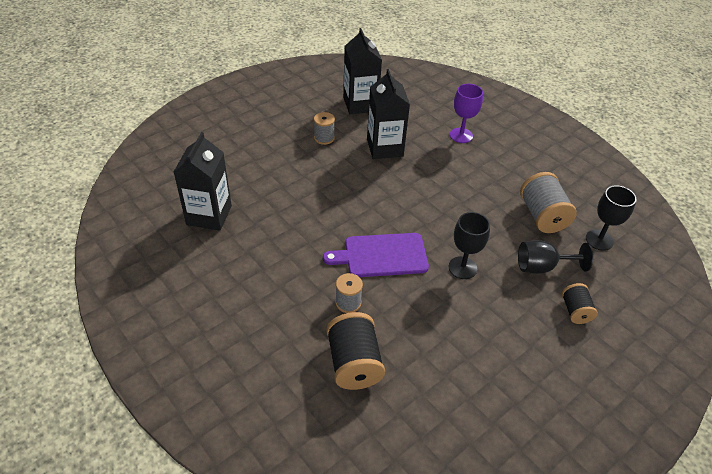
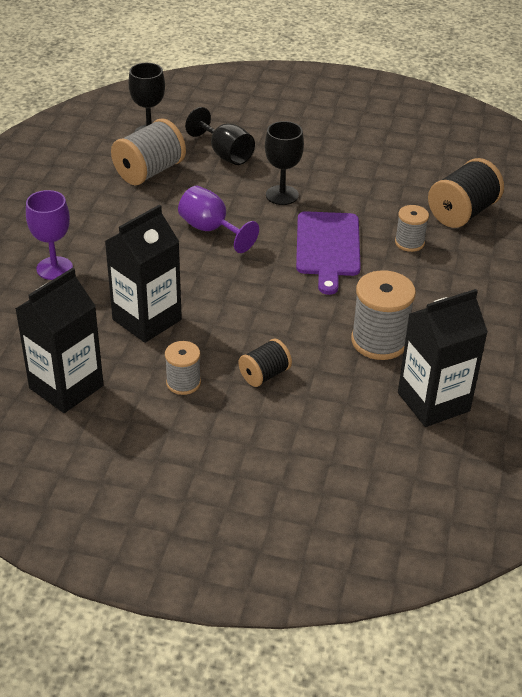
camera: 125 degrees left, 5 degrees down
purple cutting board [323,233,429,277] -> purple cutting board turned 45 degrees clockwise [296,211,361,295]
black spool [562,283,598,324] -> black spool moved to [238,339,292,387]
none -> purple goblet [178,186,259,253]
none -> grey spool [351,270,416,360]

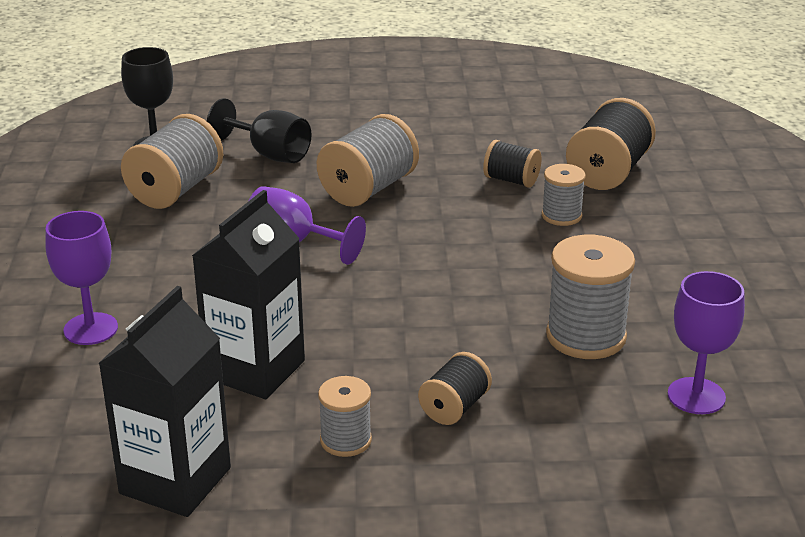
camera: 15 degrees left, 10 degrees down
black goblet [265,121,304,205] -> grey spool [317,114,419,207]
purple cutting board [296,211,361,295] -> none
black carton [398,289,488,427] -> purple goblet [668,271,745,414]
none -> black spool [483,140,542,188]

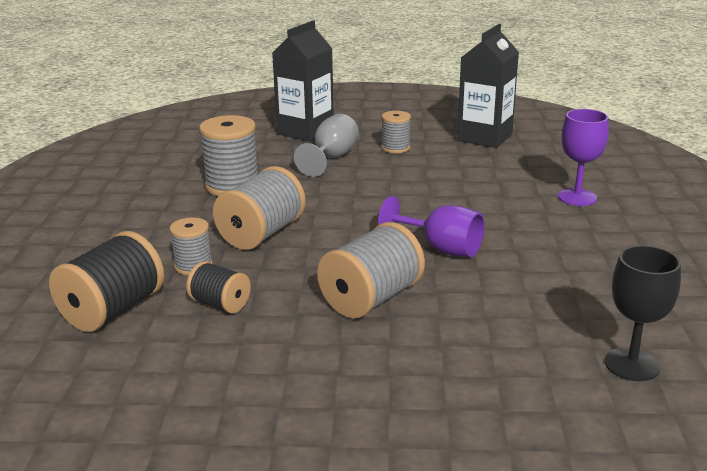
camera: 175 degrees left, 5 degrees down
grey spool [121,114,223,209] -> grey spool moved to [213,166,306,250]
black carton [192,190,305,399] -> black carton moved to [272,20,334,142]
black goblet [207,98,311,163] -> none
black spool [418,352,492,425] -> grey goblet [294,114,359,177]
purple goblet [668,271,745,414] -> none

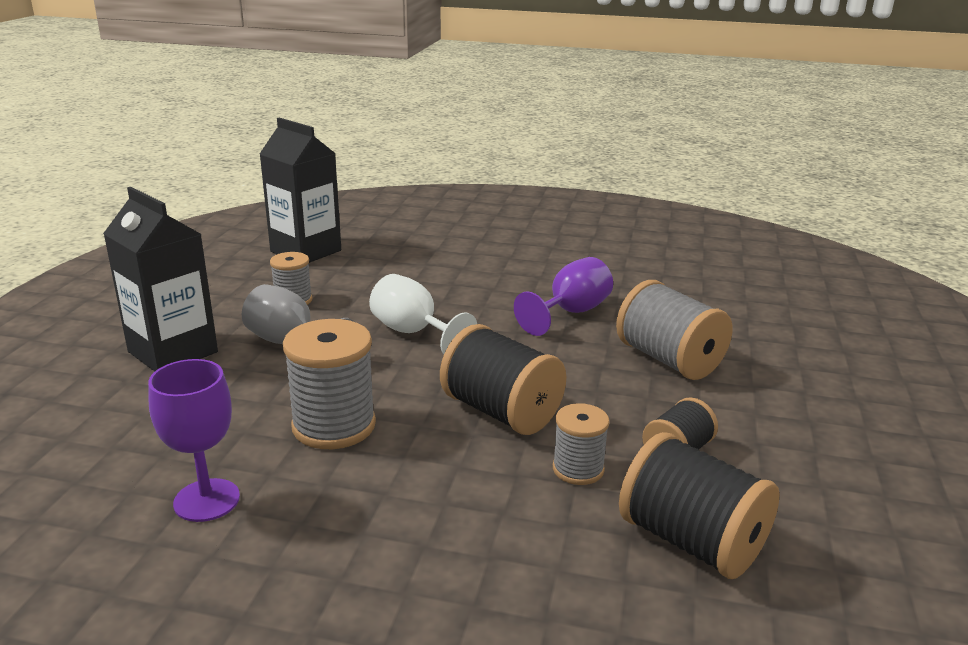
camera: 80 degrees left, 0 degrees up
grey spool [213,166,306,250] -> black spool [440,324,566,435]
purple goblet [558,109,609,206] -> purple goblet moved to [148,359,240,522]
black goblet [605,245,681,381] -> none
none -> white goblet [369,274,477,354]

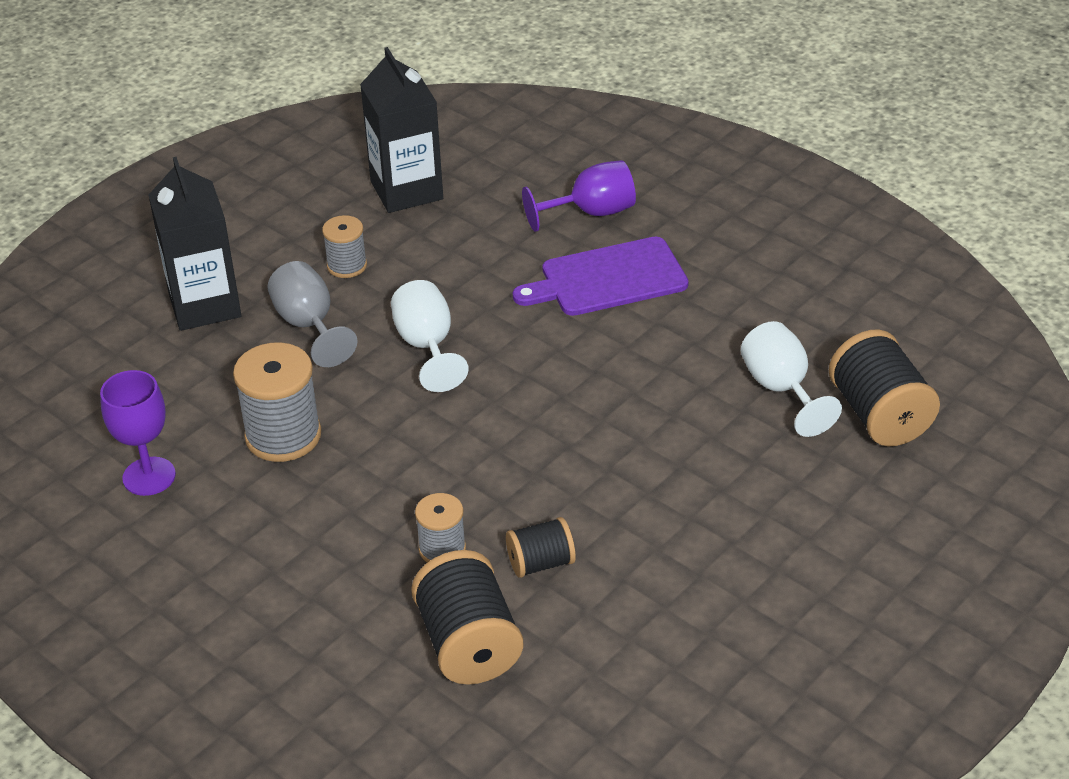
camera: 30 degrees right, 15 degrees up
black spool [440,324,566,435] -> black spool moved to [829,329,940,446]
purple goblet [514,257,613,336] -> purple goblet moved to [522,160,636,232]
grey spool [616,280,733,380] -> none
none -> purple cutting board [513,237,689,316]
none -> white goblet [741,321,842,437]

